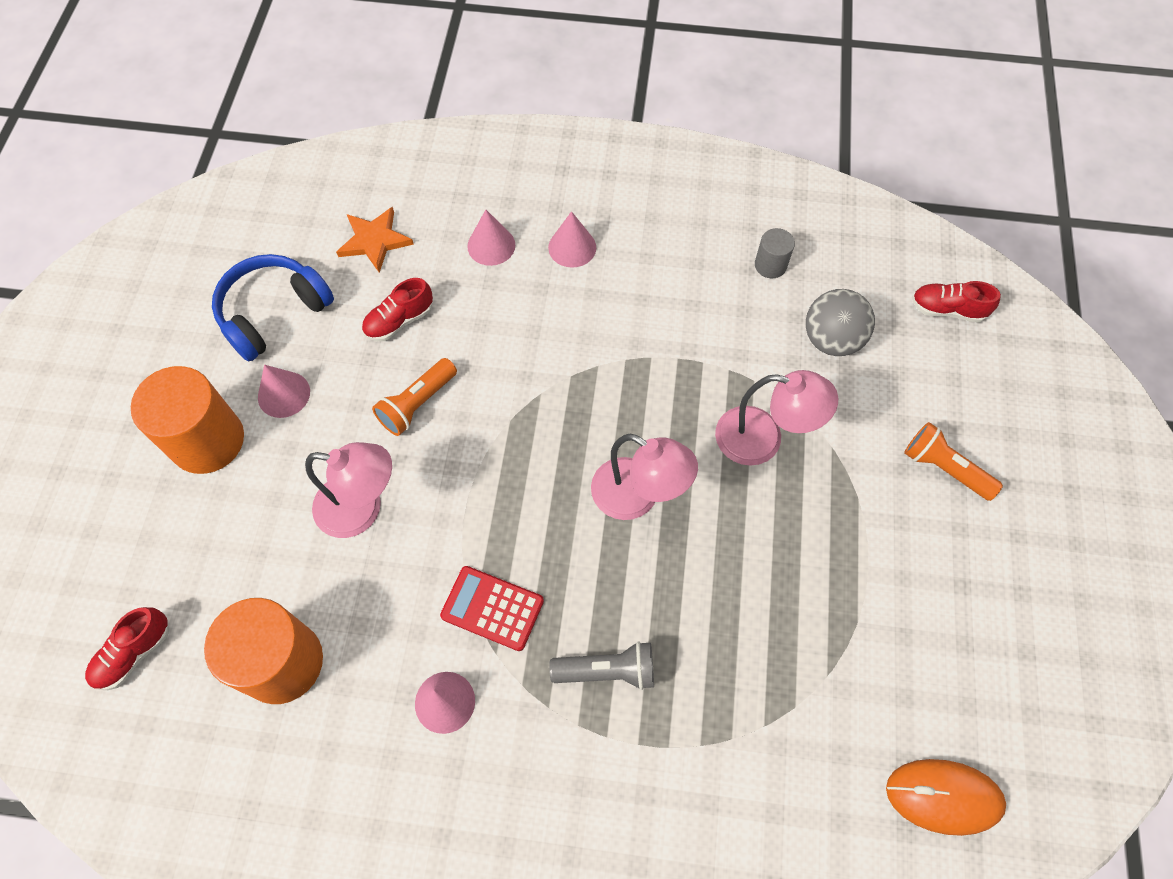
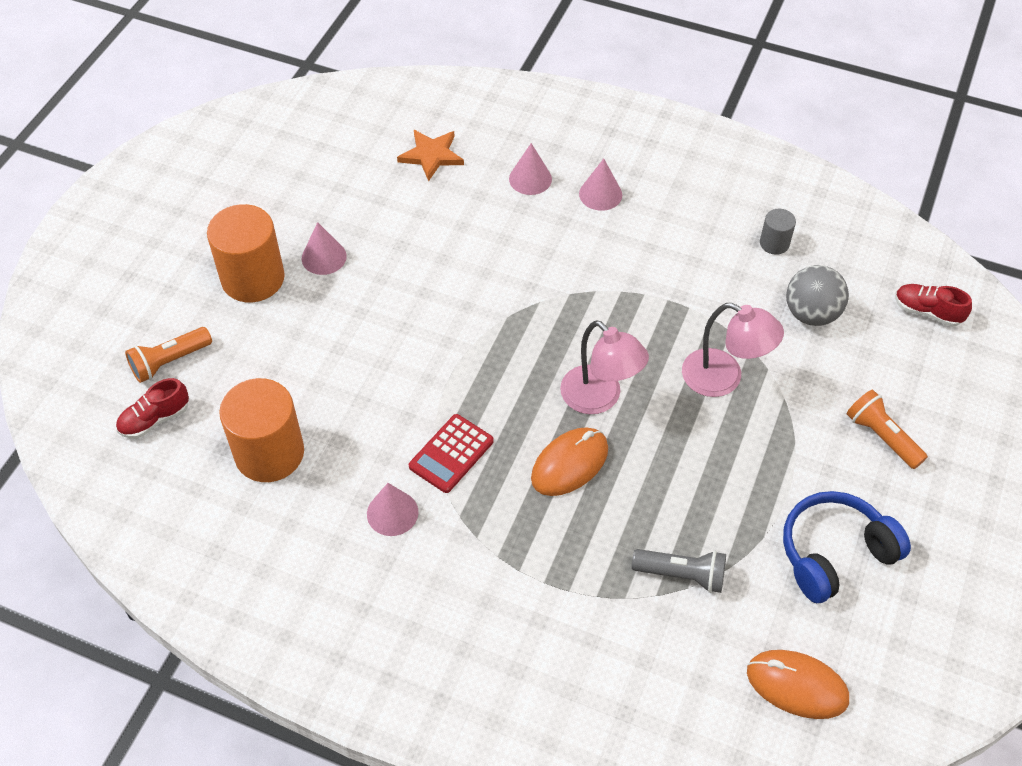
camera: 15 degrees right, 10 degrees down
blue headphones [212,254,334,362] -> blue headphones moved to [783,491,911,603]
pink lamp [305,442,392,538] -> none
red shoe [362,278,433,341] -> none
orange flashlight [372,358,457,436] -> orange flashlight moved to [125,327,212,383]
red calculator [440,566,544,651] -> red calculator turned 90 degrees counterclockwise [409,414,494,493]
grey flashlight [549,641,654,690] -> grey flashlight moved to [632,549,726,593]
none -> orange mouse [531,427,608,496]

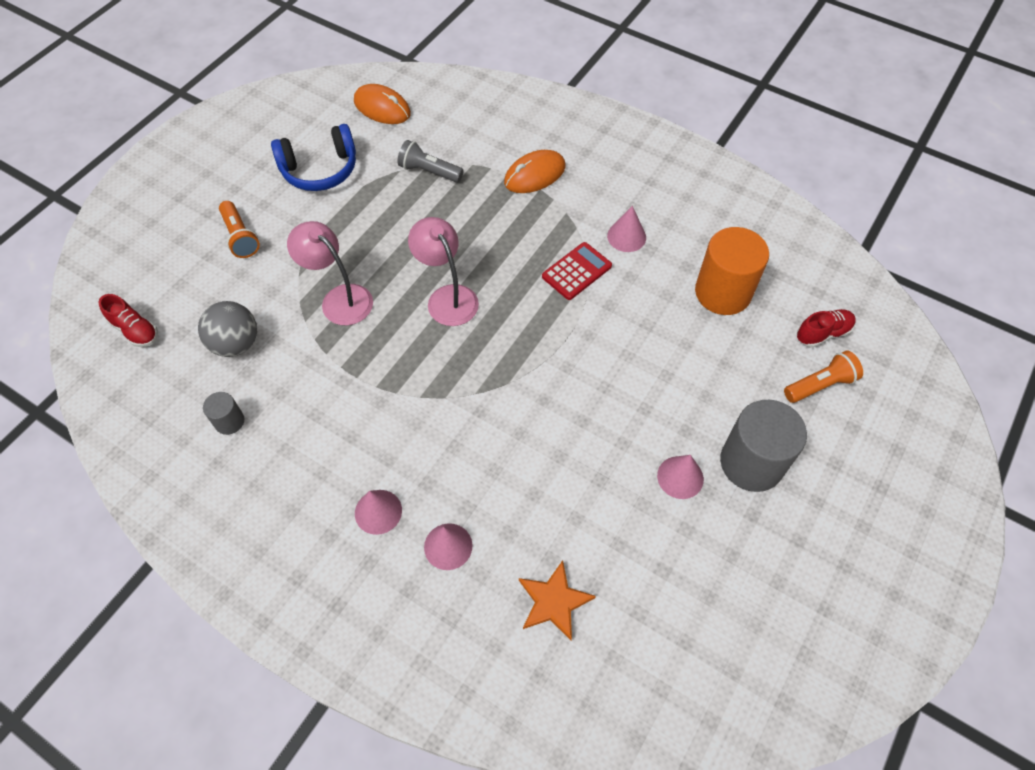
camera: 170 degrees left, 5 degrees up
orange cylinder [207,204,285,302] -> grey cylinder [720,400,807,492]
orange mouse [531,427,608,496] -> orange mouse moved to [504,150,565,193]

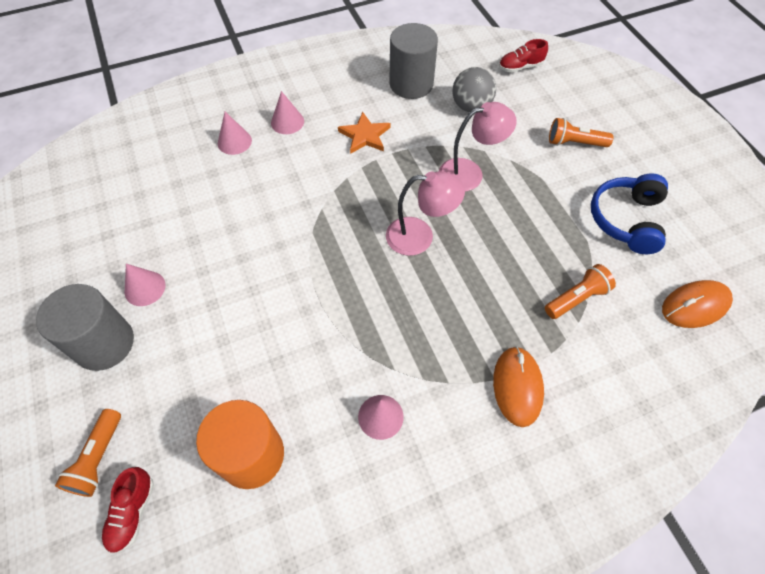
camera: 125 degrees right, 0 degrees up
grey cylinder [203,392,244,435] -> grey cylinder [389,23,438,99], size x2.07
grey flashlight [397,140,464,183] -> orange flashlight [545,264,616,319]
orange star [519,560,596,640] -> orange star moved to [338,112,391,154]
red calculator [542,242,612,300] -> none

